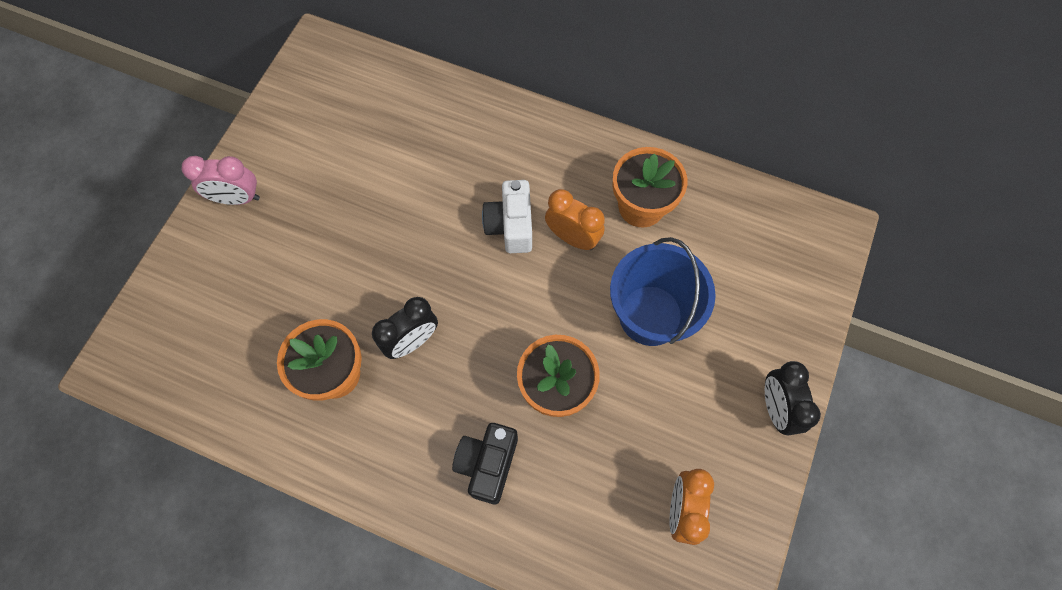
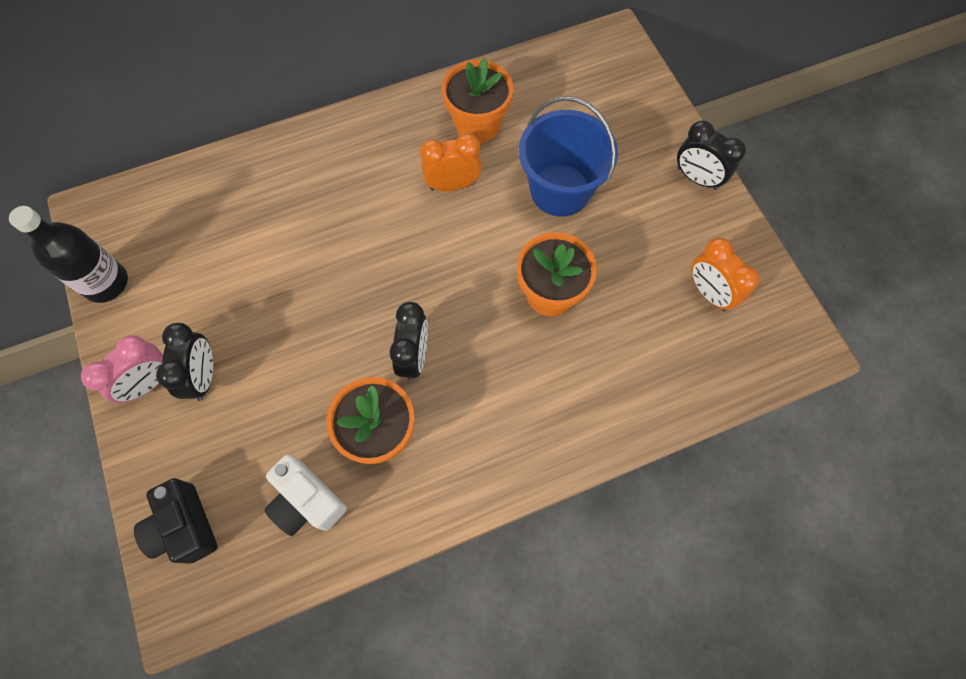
camera: 45 degrees left, 0 degrees up
black camera [452,423,518,504] -> black camera moved to [134,478,218,564]
white camera [482,180,532,253] -> white camera moved to [264,454,347,536]
none -> black bottle [9,206,128,303]
none -> black clock [156,323,213,401]

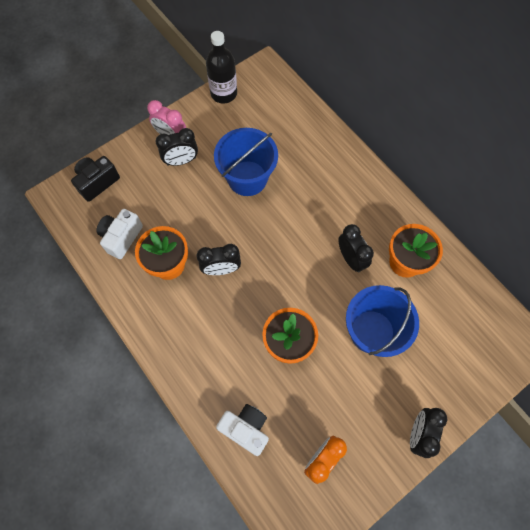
camera: 75 degrees right, 0 degrees up
orange clock [420,133,482,191] -> black clock [338,224,374,272]
none -> blue bucket [214,128,278,196]
none -> white camera [216,404,269,456]

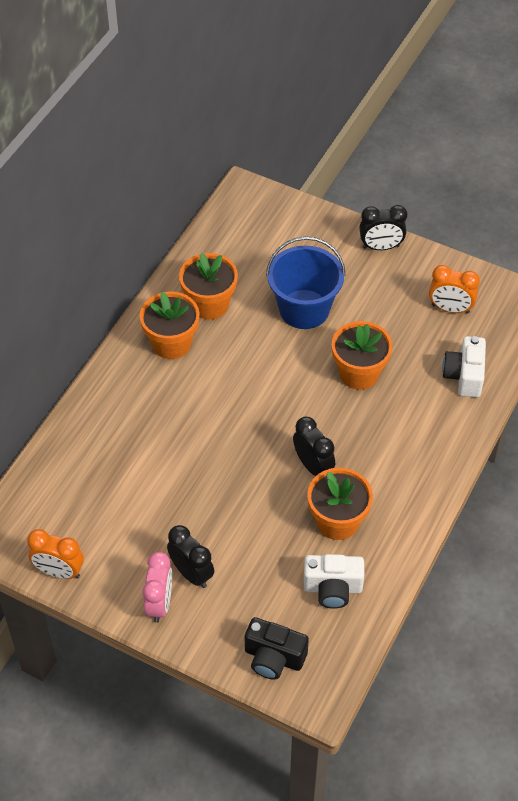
camera: 115 degrees left, 15 degrees down
black bottle [206,31,237,103] -> orange clock [27,529,84,579]
blue bucket [214,128,278,196] -> none
black clock [338,224,374,272] -> none
none -> orange flower pot [140,291,200,359]

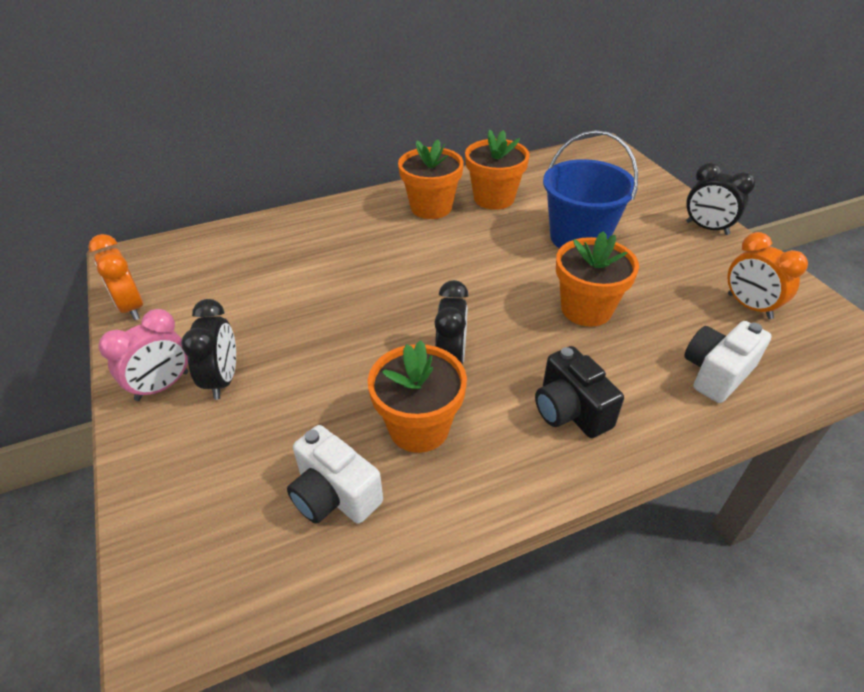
camera: 40 degrees right, 10 degrees down
black camera [245,617,309,679] -> black camera moved to [535,346,624,438]

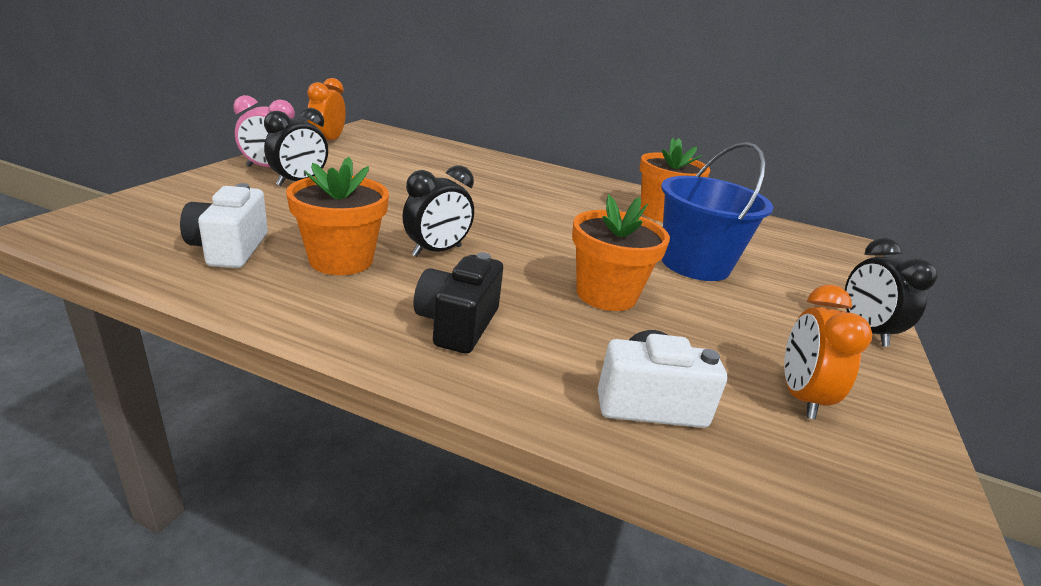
camera: 40 degrees right, 15 degrees down
orange flower pot [398,139,464,219] -> none

